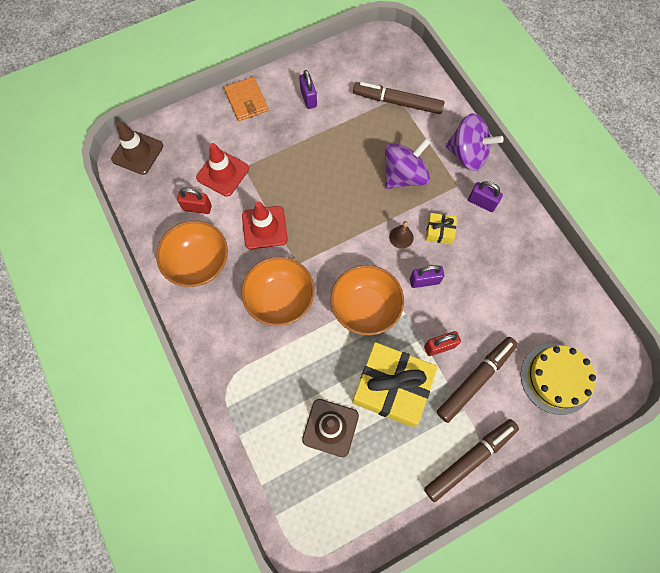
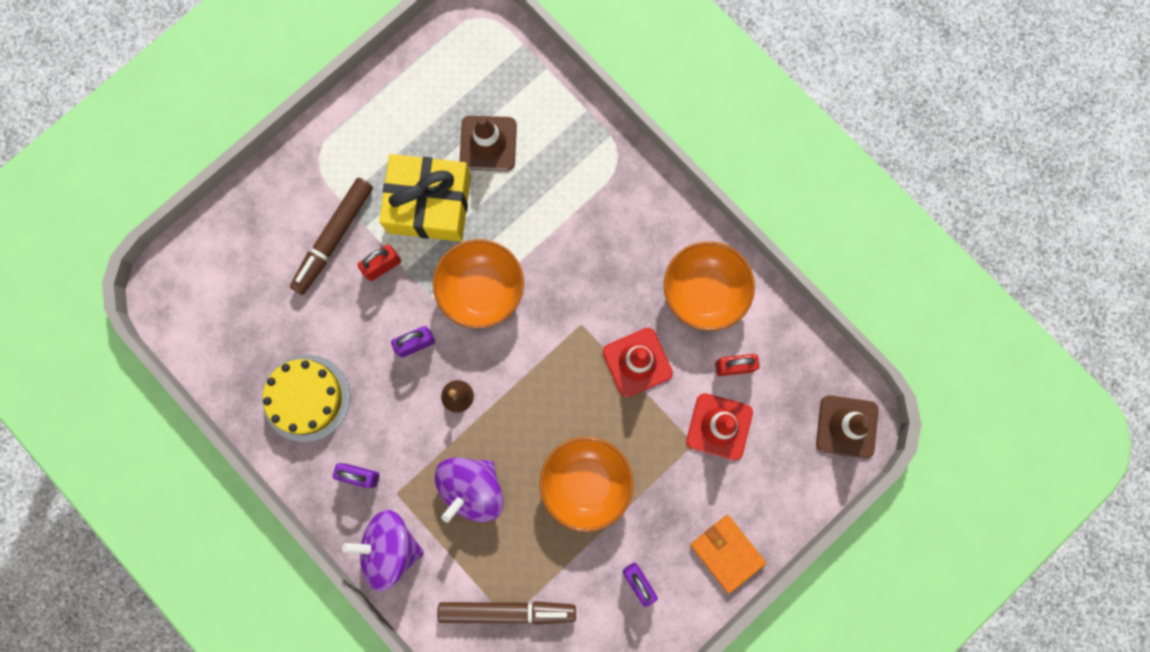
camera: 165 degrees right, 10 degrees up
orange bowl [241,257,315,326] -> orange bowl moved to [539,436,634,532]
brown marker [424,419,519,502] -> none
yellow gift [426,213,457,244] -> none
yellow cake [521,343,596,415] -> yellow cake moved to [263,355,350,442]

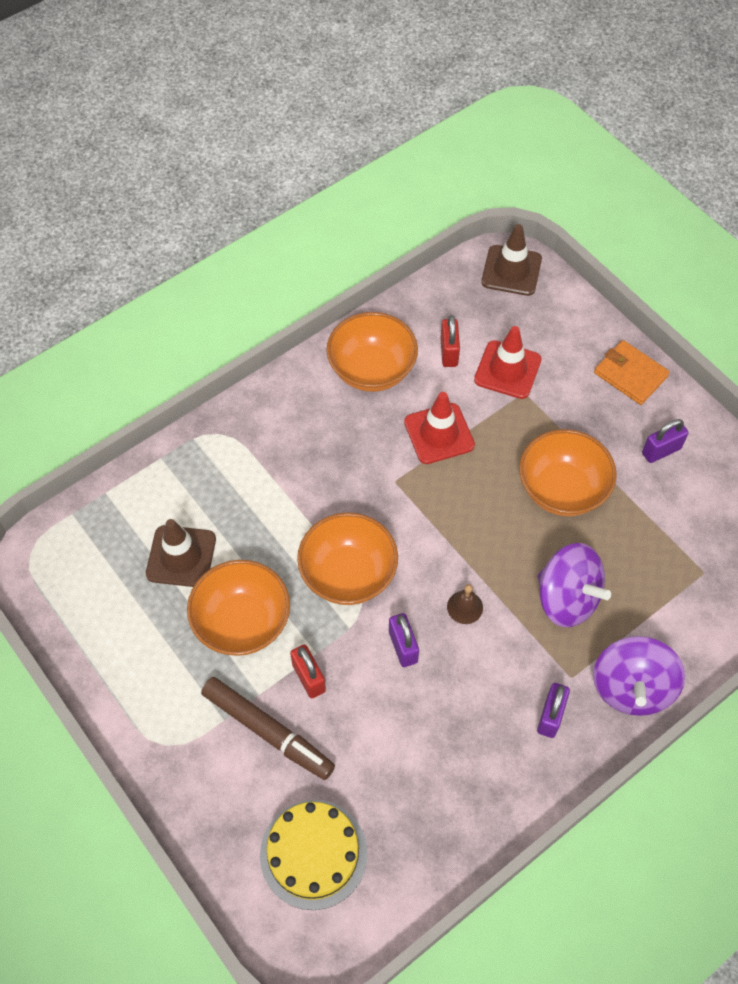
camera: 85 degrees left, 20 degrees down
yellow cake [263,355,350,442] -> yellow cake moved to [260,800,367,910]
yellow gift [379,154,471,242] -> orange bowl [187,560,290,656]
brown marker [437,601,576,625] -> none
orange wallet [691,515,766,594] -> orange wallet turned 75 degrees clockwise [594,340,670,405]

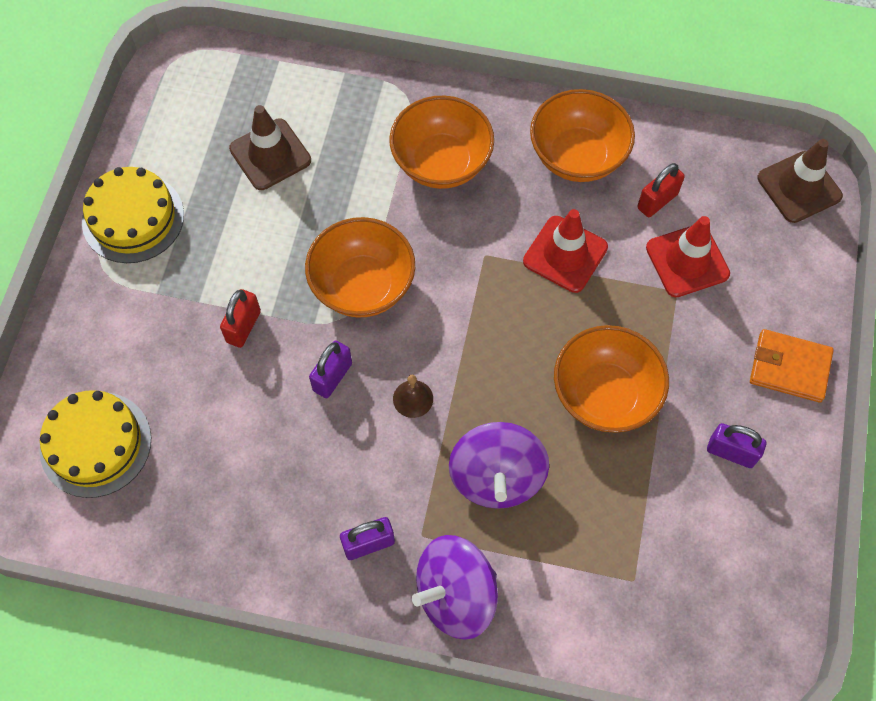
camera: 50 degrees right, 5 degrees up
orange bowl [187,560,290,656] -> orange bowl moved to [389,96,494,189]
brown marker [201,677,335,780] -> none
orange wallet [594,340,670,405] -> orange wallet turned 75 degrees counterclockwise [750,329,834,403]
none -> yellow cake [82,167,184,263]

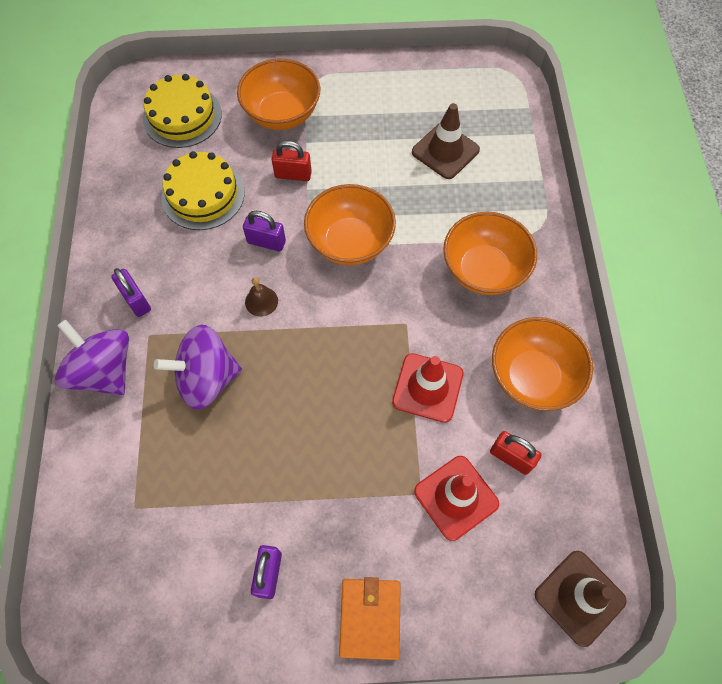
camera: 75 degrees right, 0 degrees up
yellow cake [82,167,184,263] -> yellow cake moved to [161,151,245,230]
orange bowl [554,325,669,433] -> orange bowl moved to [237,59,320,130]

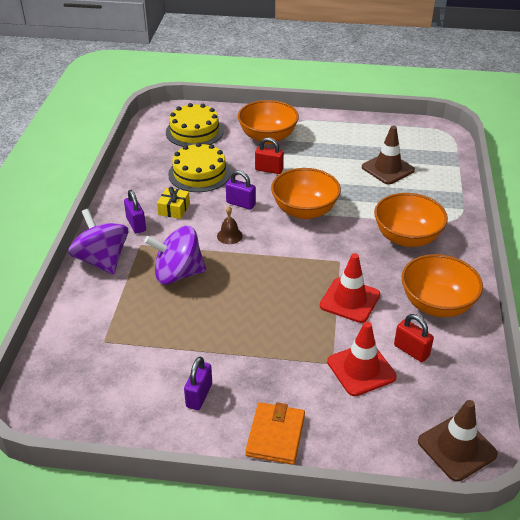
camera: 10 degrees right, 25 degrees down
none -> yellow gift [157,187,190,219]

